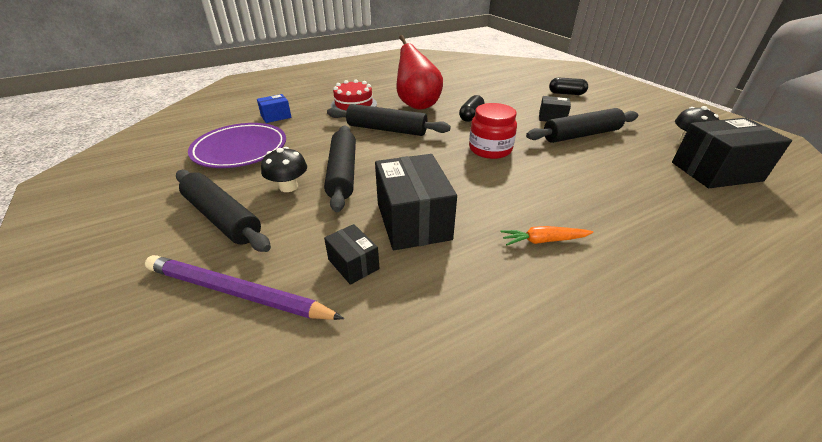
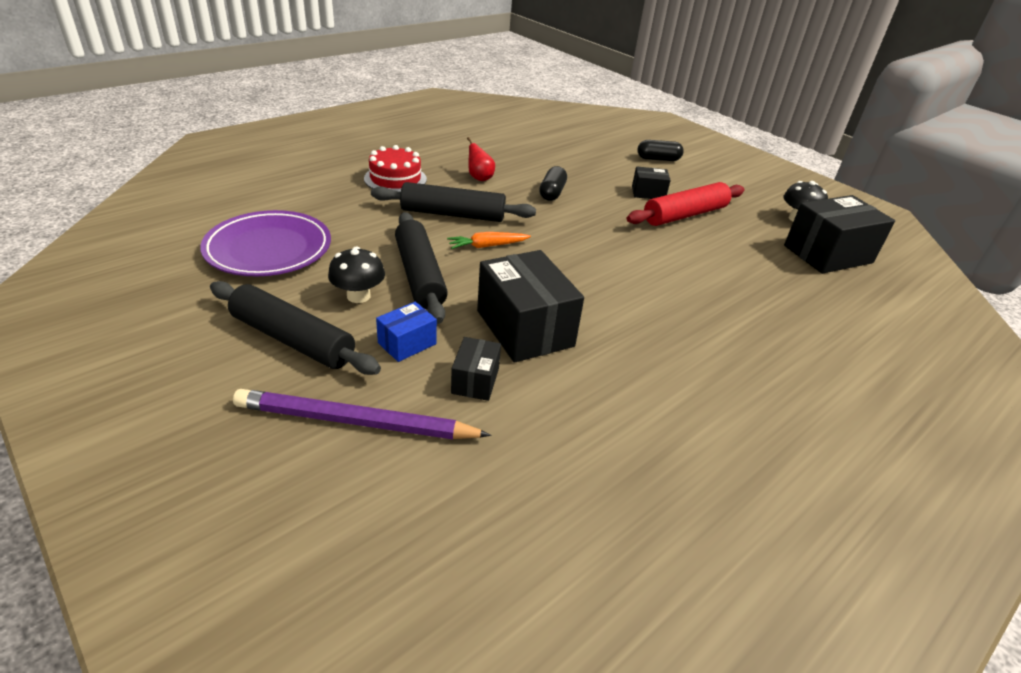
camera: 15 degrees left, 0 degrees up
blue box [257,94,291,123] -> blue box moved to [376,302,437,362]
black box [324,224,380,285] -> black box turned 60 degrees clockwise [451,337,501,401]
red pear [397,35,443,110] -> red pear [467,137,495,181], size x0.45
red jar [469,103,517,159] -> none
orange carrot [501,226,593,245] -> orange carrot moved to [447,232,531,249]
black rolling pin [526,108,638,143] -> red rolling pin [627,182,744,226]

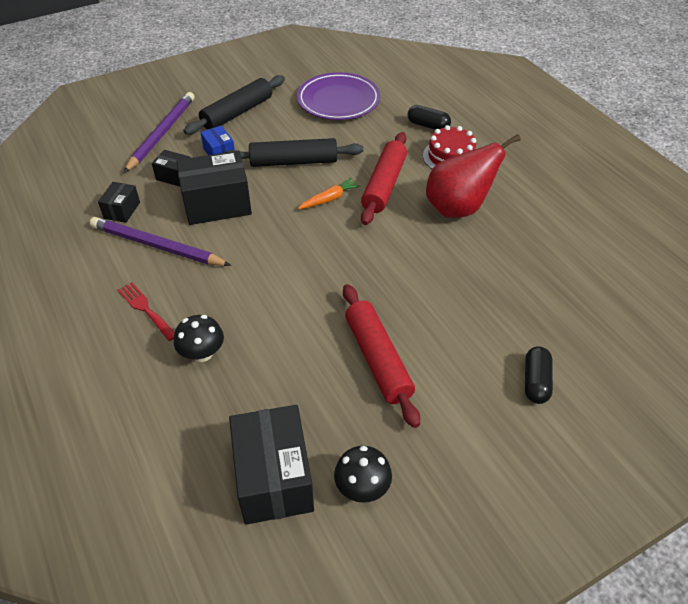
camera: 105 degrees right, 10 degrees up
black mushroom [328,247,385,303] -> black mushroom moved to [174,315,224,362]
black rolling pin [371,182,536,222] -> red rolling pin [361,132,407,225]
orange carrot [447,232,531,249] -> orange carrot turned 60 degrees clockwise [298,177,361,209]
red pear [467,137,495,181] -> red pear [426,134,521,218], size x2.20
black capsule [539,166,567,201] -> black capsule moved to [407,105,451,130]
black box [632,166,671,199] -> black box moved to [98,182,140,223]
none -> purple pencil [90,217,231,266]
none -> red fork [117,282,175,341]

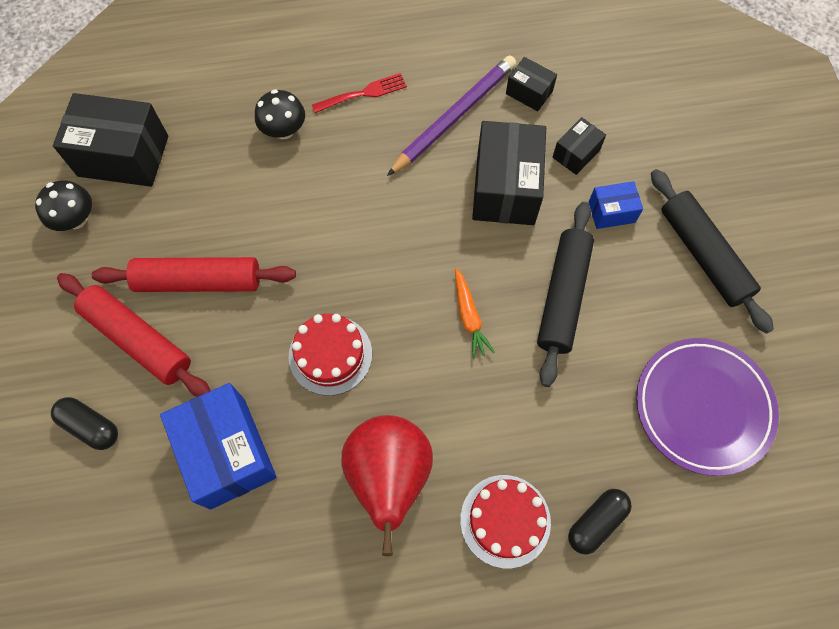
camera: 110 degrees right, 20 degrees up
purple pencil [124,92,195,173] -> none
red rolling pin [361,132,407,225] -> red rolling pin moved to [57,273,210,397]
none -> blue box [160,383,277,510]
none -> red cake [289,314,372,396]

